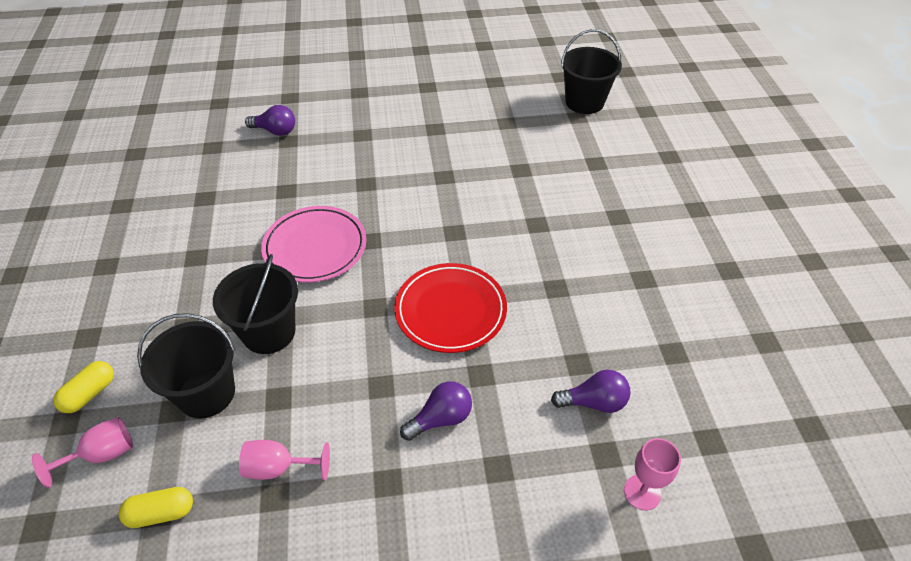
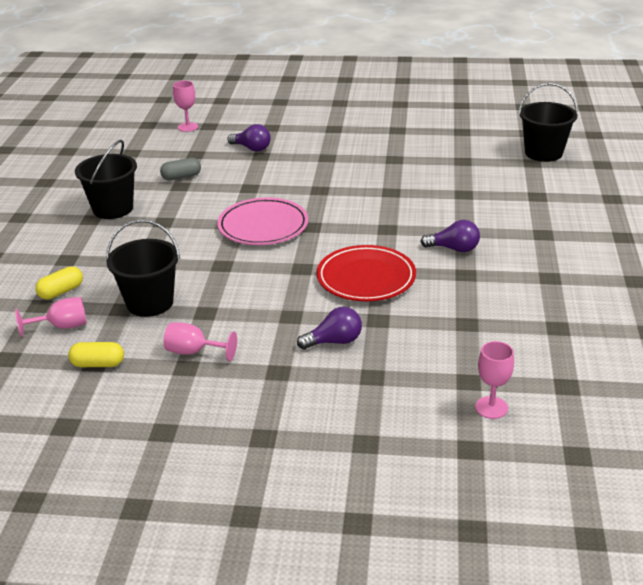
camera: 15 degrees right, 15 degrees down
black bucket [213,254,298,354] -> black bucket moved to [75,140,137,219]
purple light bulb [551,370,631,413] -> purple light bulb moved to [420,220,480,252]
none -> grey capsule [160,158,201,181]
none -> pink goblet [173,80,198,132]

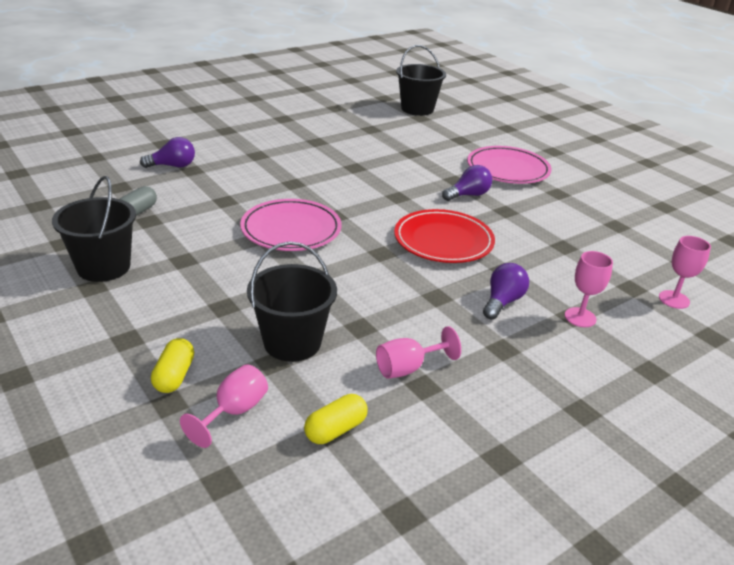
camera: 45 degrees left, 0 degrees up
pink goblet [173,80,198,132] -> pink goblet moved to [565,251,613,327]
none -> pink plate [467,146,552,184]

